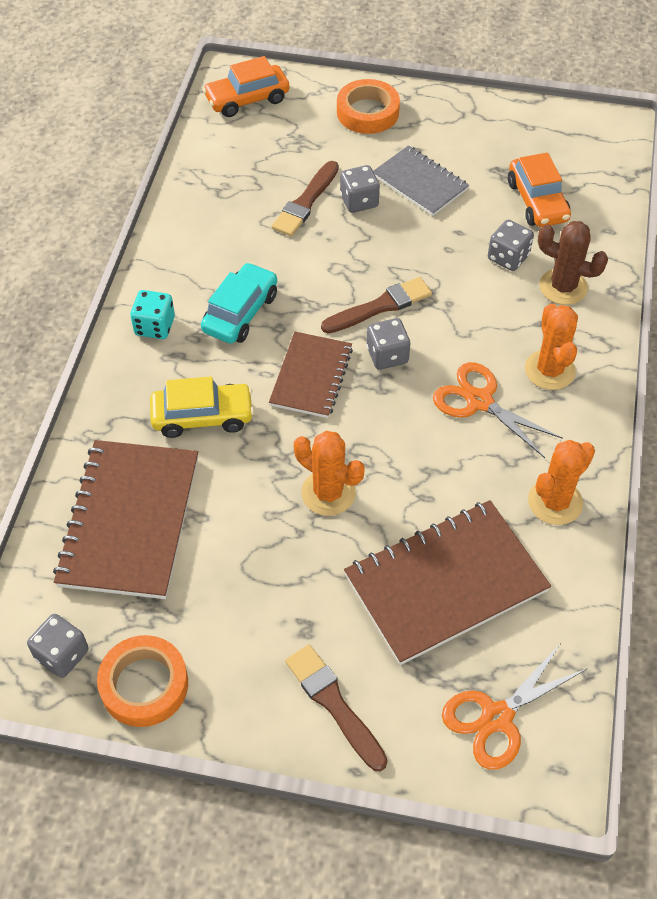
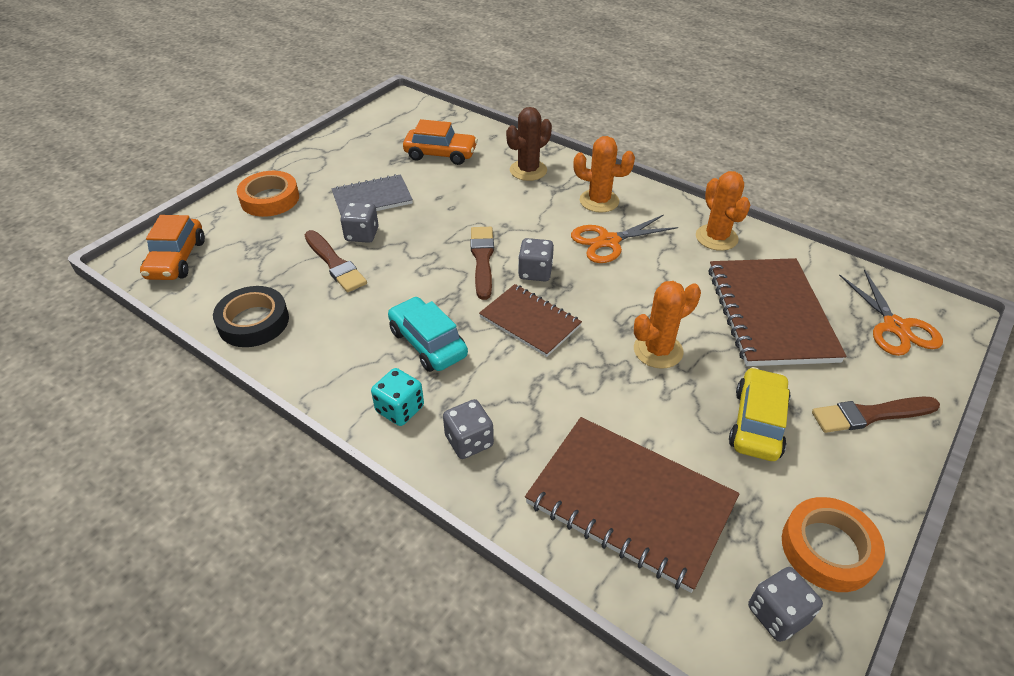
camera: 65 degrees left, 10 degrees down
yellow car [150,376,254,438] -> yellow car moved to [729,367,791,461]
grey dice [488,219,534,271] -> grey dice moved to [443,399,494,459]
none -> black tape [213,286,289,347]

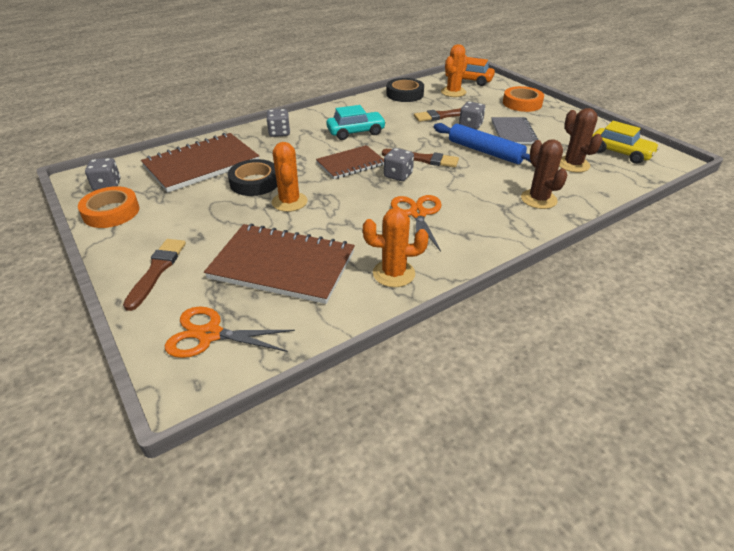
camera: 110 degrees right, 5 degrees down
turquoise dice [371,368,424,426] -> none
orange car [403,119,478,165] -> brown cactus [559,108,603,173]
orange cactus [573,136,635,213] -> orange cactus moved to [441,44,468,97]
yellow car [729,367,791,461] -> yellow car moved to [592,121,660,164]
none -> black tape [228,159,277,196]
none -> blue rolling pin [434,123,531,164]

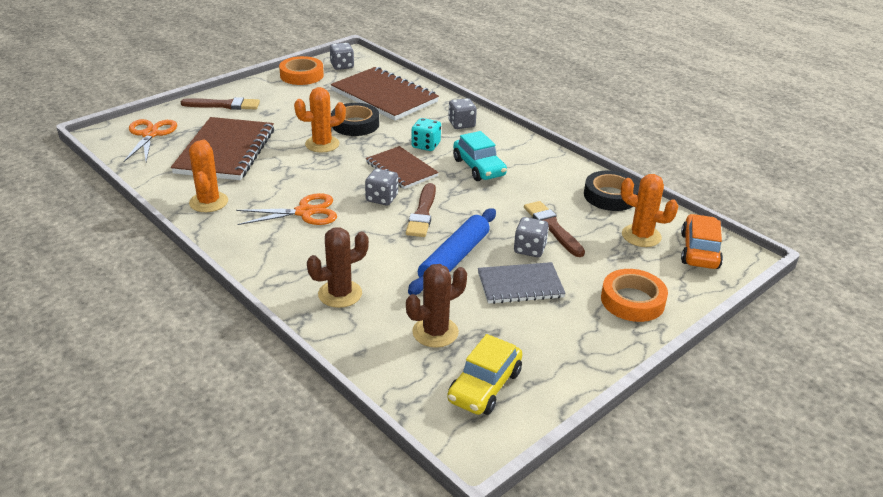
camera: 80 degrees right, 5 degrees down
none -> turquoise dice [411,118,441,151]

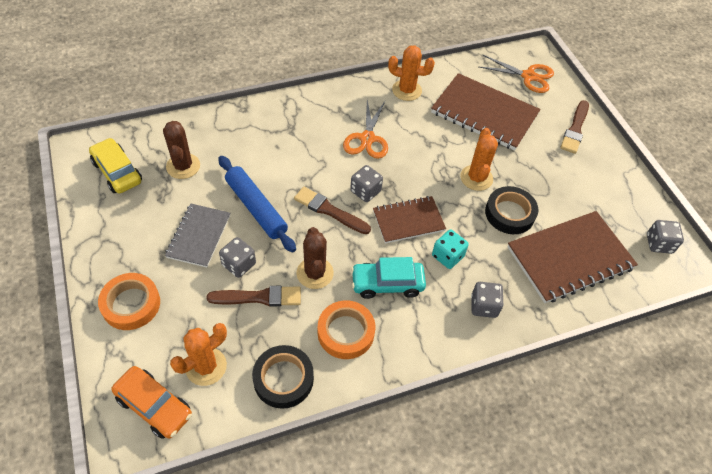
camera: 110 degrees right, 20 degrees up
orange tape [279,56,324,85] -> orange tape moved to [318,300,375,359]
brown cactus [307,227,369,308] -> brown cactus moved to [296,227,334,289]

